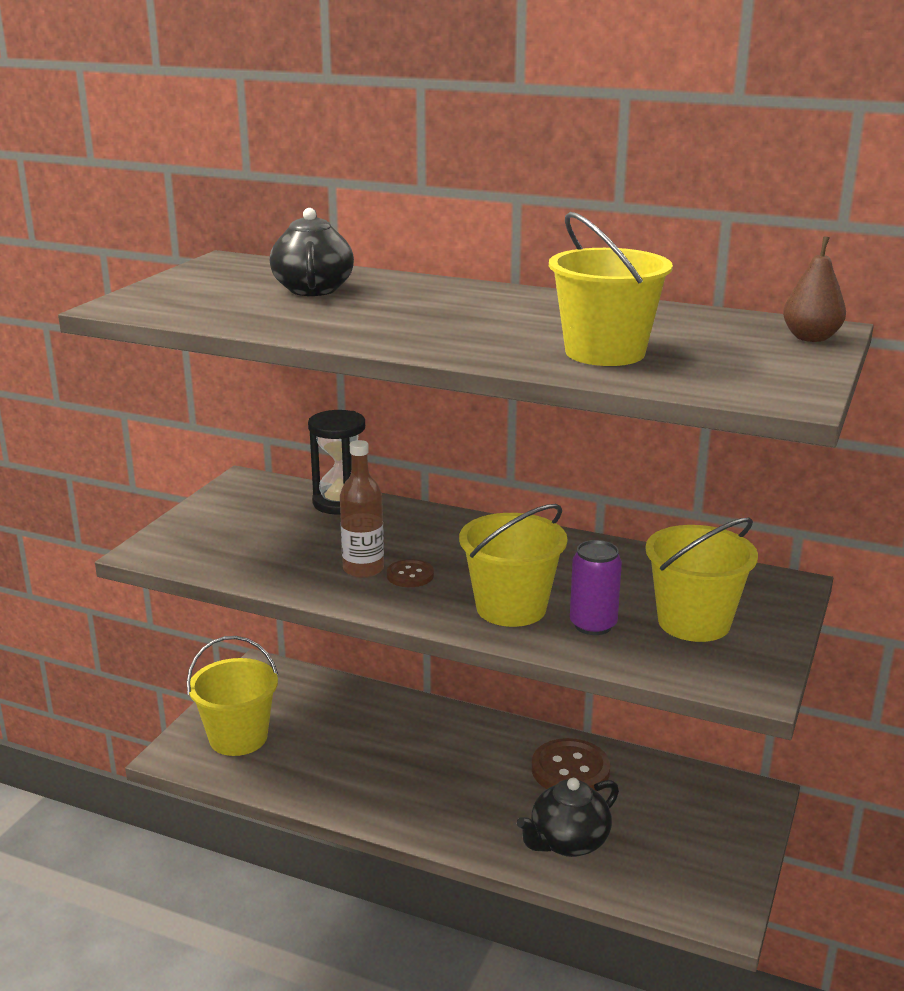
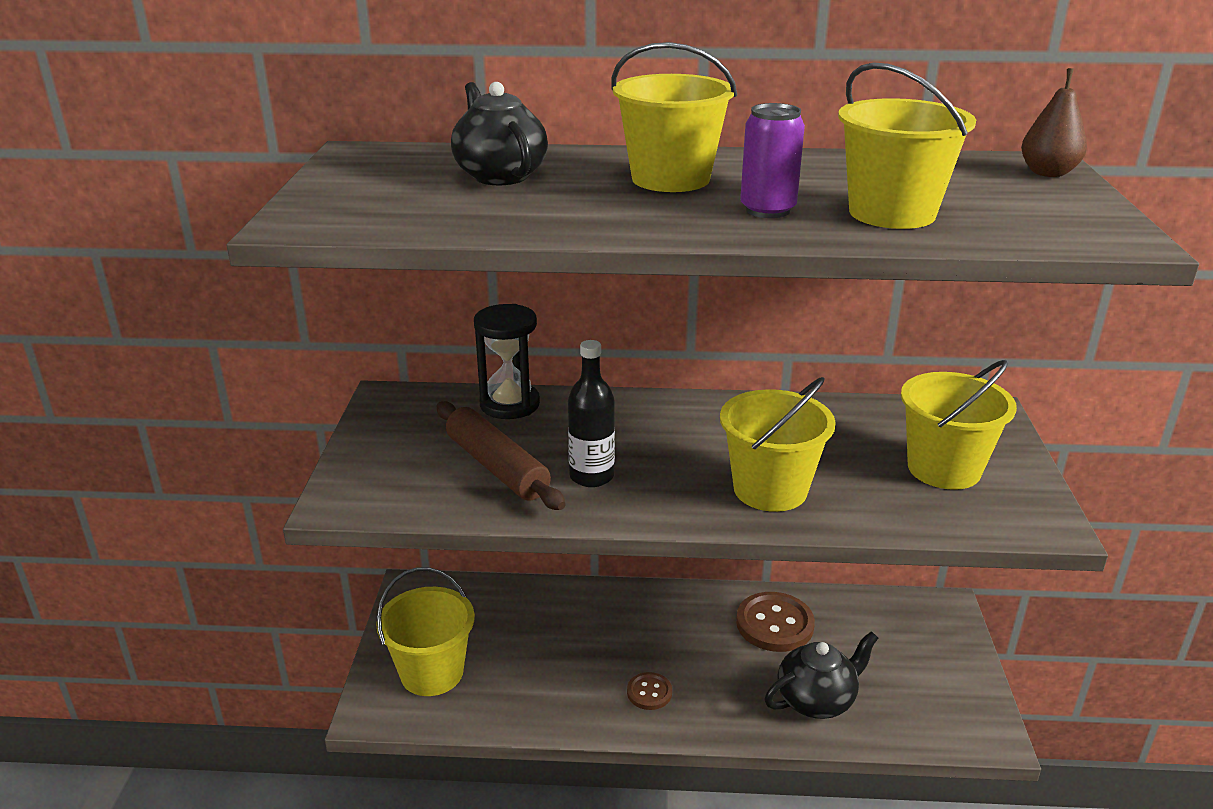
camera: 20 degrees left, 5 degrees up
brown bottle [340,440,384,578] -> black bottle [568,340,615,487]
brown button [387,559,434,587] -> brown button moved to [627,672,672,710]
black teapot [517,778,619,857] -> black teapot turned 150 degrees counterclockwise [765,631,878,719]
purple can [570,540,622,635] -> purple can moved to [740,103,805,218]
none -> brown rolling pin [436,401,566,510]
none -> yellow bucket [611,42,737,192]

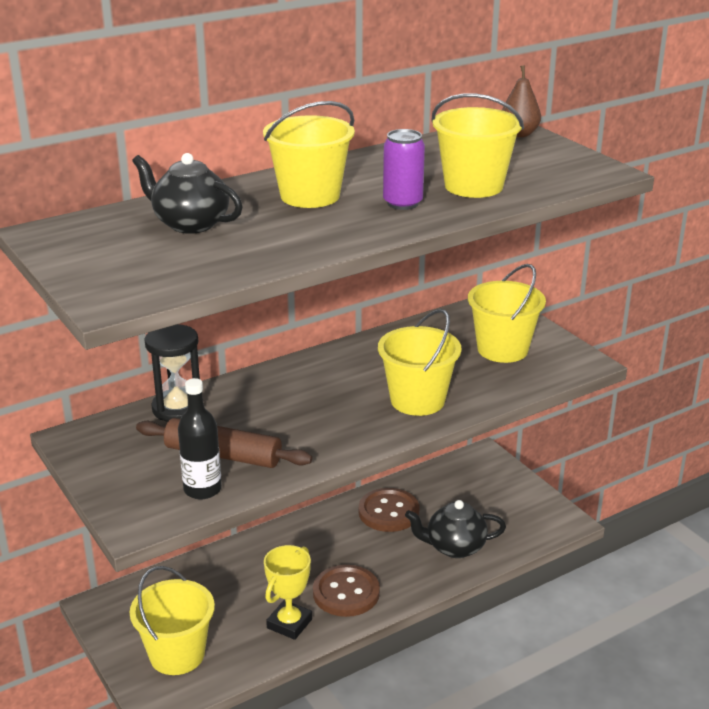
camera: 35 degrees left, 0 degrees up
black bottle [568,340,615,487] -> black bottle moved to [178,378,222,499]
brown button [627,672,672,710] -> brown button [313,565,380,617], size x1.84
black teapot [765,631,878,719] -> black teapot turned 120 degrees counterclockwise [405,500,506,558]
none -> yellow trophy [264,545,312,640]

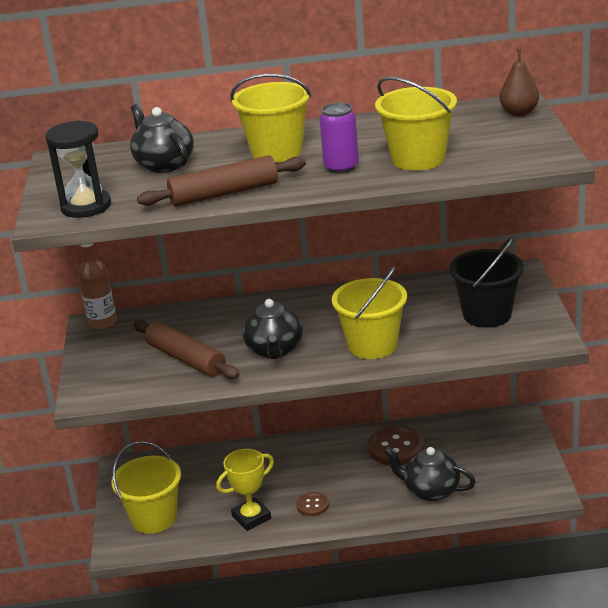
camera: 30 degrees right, 0 degrees up
black hourglass [144,324,200,422] -> black hourglass moved to [45,120,111,218]
black bottle [178,378,222,499] -> none
brown button [313,565,380,617] -> brown button [296,492,329,516], size x0.54
yellow bucket [468,264,546,363] -> black bucket [449,237,524,328]
none -> brown bottle [78,243,117,329]
none -> brown rolling pin [137,155,306,207]
none -> black teapot [242,298,303,359]

